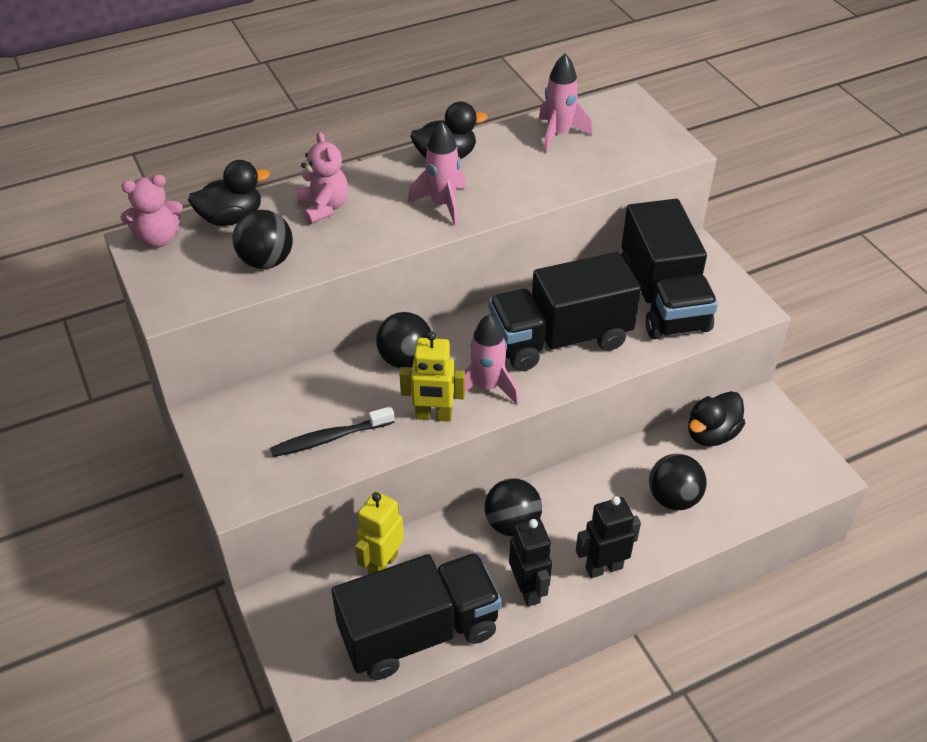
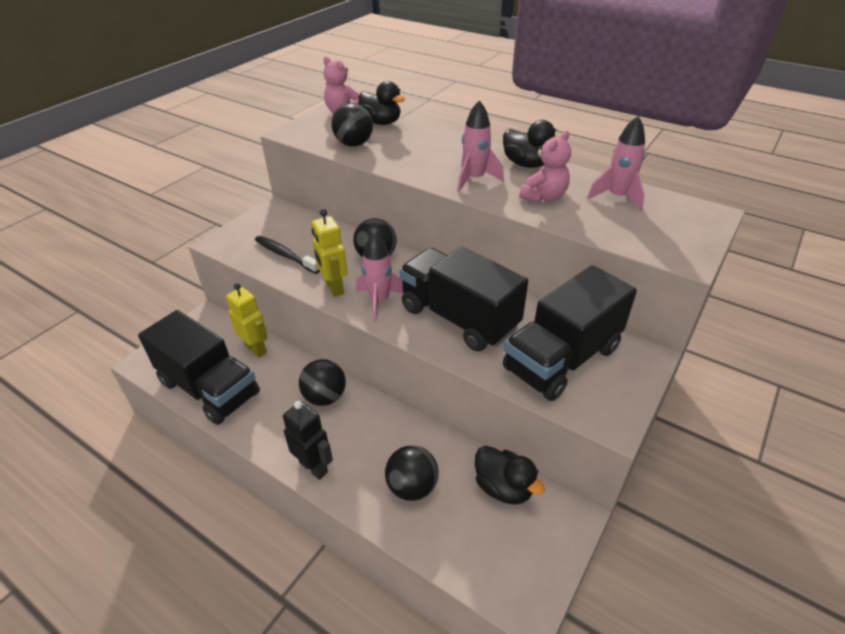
camera: 60 degrees right, 5 degrees down
pink teddy bear [296,132,348,224] -> pink teddy bear moved to [519,130,571,202]
yellow robot [355,491,404,574] -> yellow robot turned 45 degrees clockwise [226,283,268,358]
black robot [509,518,552,607] -> none
black duck [688,391,745,446] -> black duck turned 150 degrees counterclockwise [475,446,545,505]

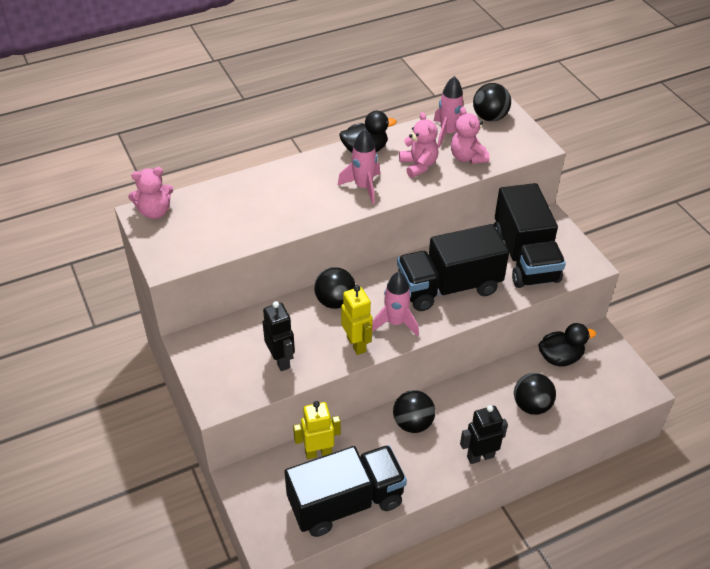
camera: 60 degrees left, 5 degrees up
black toothbrush [255,236,320,274] -> black robot [263,301,295,371]
yellow robot [311,209,347,297] -> yellow robot turned 120 degrees counterclockwise [341,285,373,355]
black ball [331,103,373,147] -> black ball moved to [473,83,511,122]
black duck [358,81,405,125] -> none
none -> pink teddy bear [451,107,489,164]

